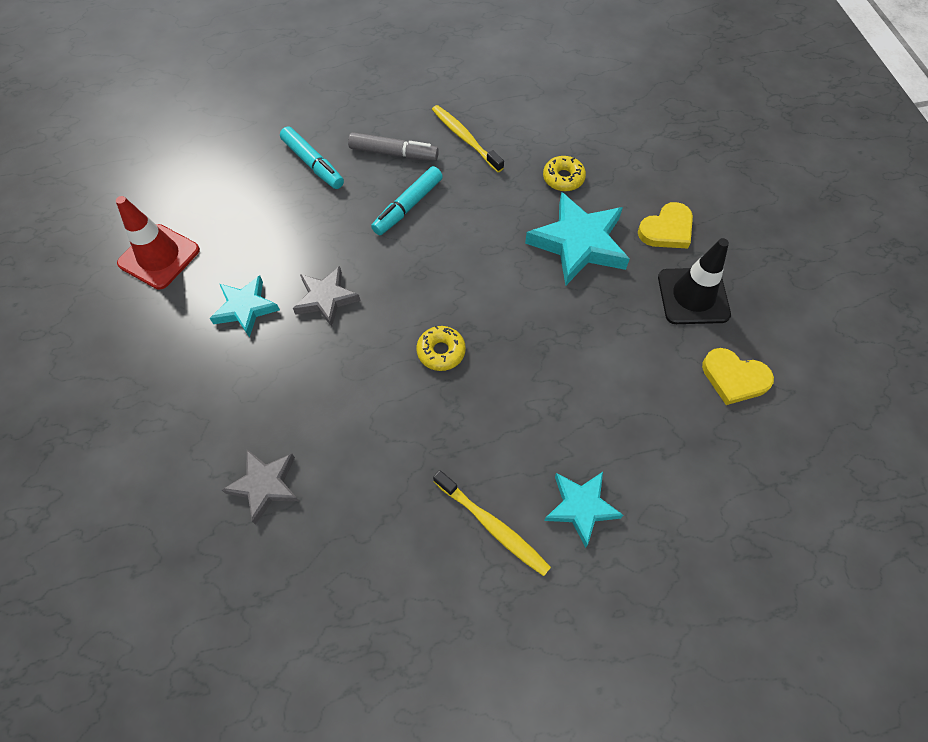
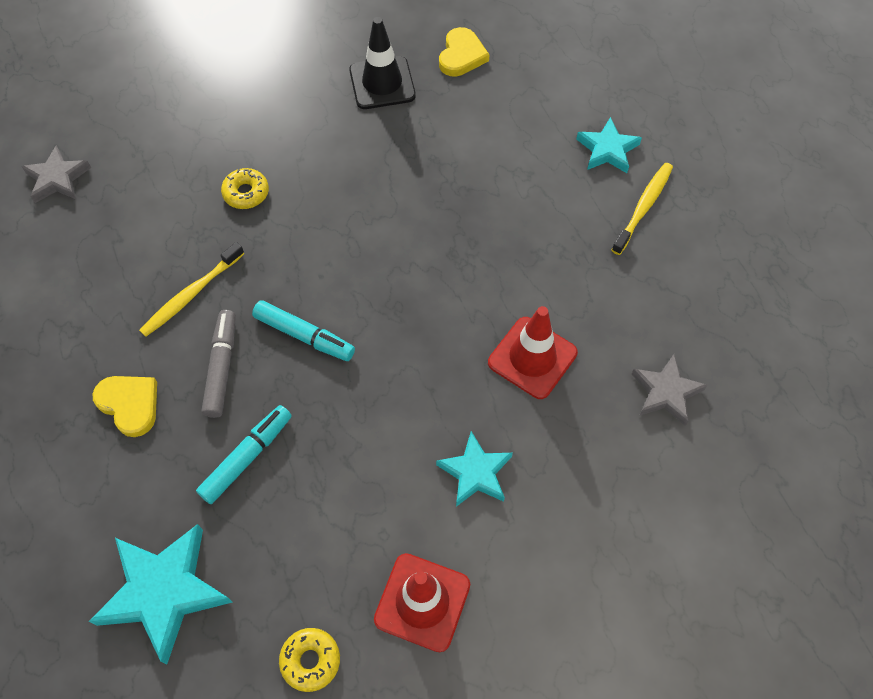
camera: 100 degrees left, 0 degrees up
grey star [293,266,360,327] -> grey star moved to [21,145,91,203]
yellow donut [416,326,466,371] -> yellow donut moved to [279,628,340,692]
turquoise star [525,192,630,286] -> turquoise star moved to [89,524,232,665]
yellow heart [638,202,693,249] -> yellow heart moved to [93,376,157,437]
none -> red traffic cone [488,306,578,399]

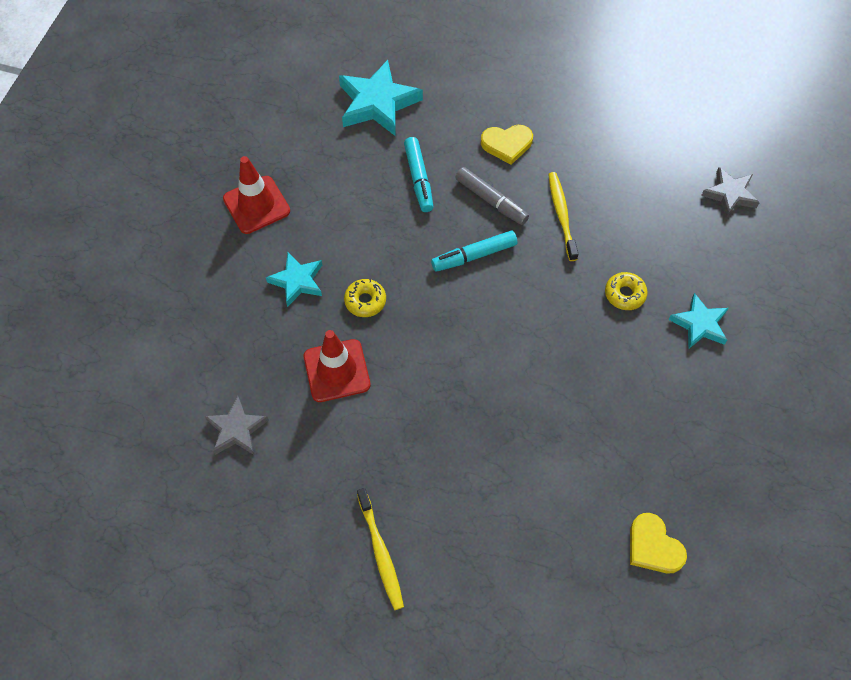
camera: 130 degrees right, 0 degrees up
yellow donut [279,628,340,692] -> yellow donut moved to [344,279,386,317]
black traffic cone [349,17,416,109] -> none
turquoise star [576,117,642,173] -> turquoise star moved to [669,293,729,349]

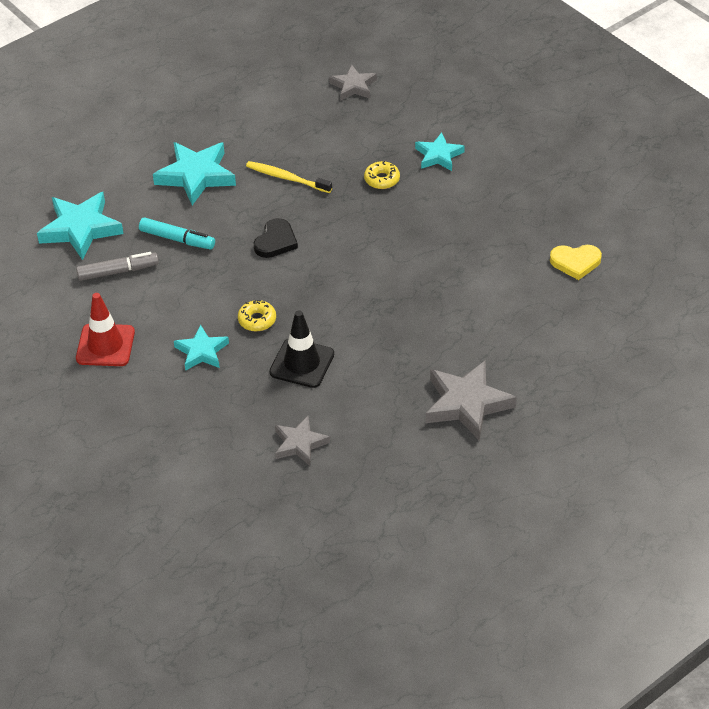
camera: 55 degrees left, 15 degrees down
red traffic cone [304,330,371,402] -> black traffic cone [269,310,334,388]
yellow toothbrush [357,488,404,610] -> grey star [426,360,517,440]
turquoise marker [431,231,517,271] -> black heart [254,218,298,258]
grey marker [455,167,529,225] -> grey marker moved to [76,252,159,281]
yellow heart [481,125,533,165] -> turquoise star [153,142,236,205]

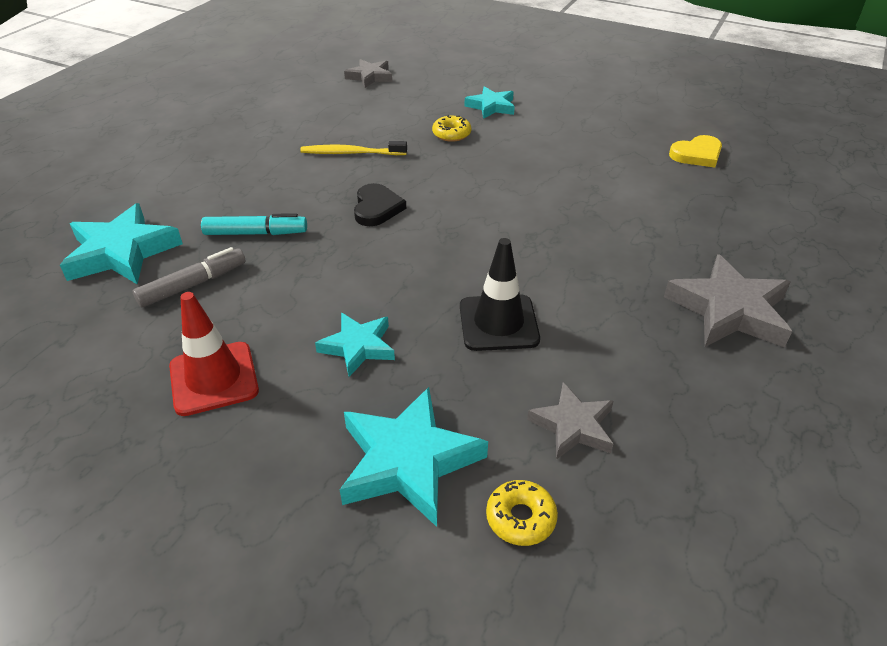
camera: 25 degrees left, 5 degrees down
turquoise star [153,142,236,205] -> turquoise star moved to [340,387,488,527]
yellow donut [238,300,276,331] -> yellow donut moved to [486,480,558,546]

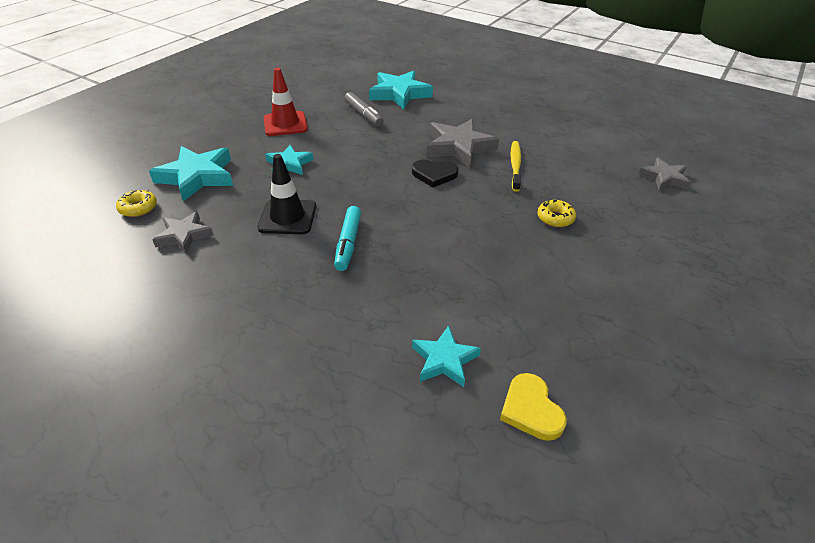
camera: 95 degrees right, 0 degrees up
turquoise marker [201,213,307,235] -> turquoise marker moved to [334,206,361,271]
turquoise star [465,86,515,119] -> turquoise star moved to [412,325,481,387]
grey star [664,254,792,348] -> grey star moved to [426,119,499,168]

